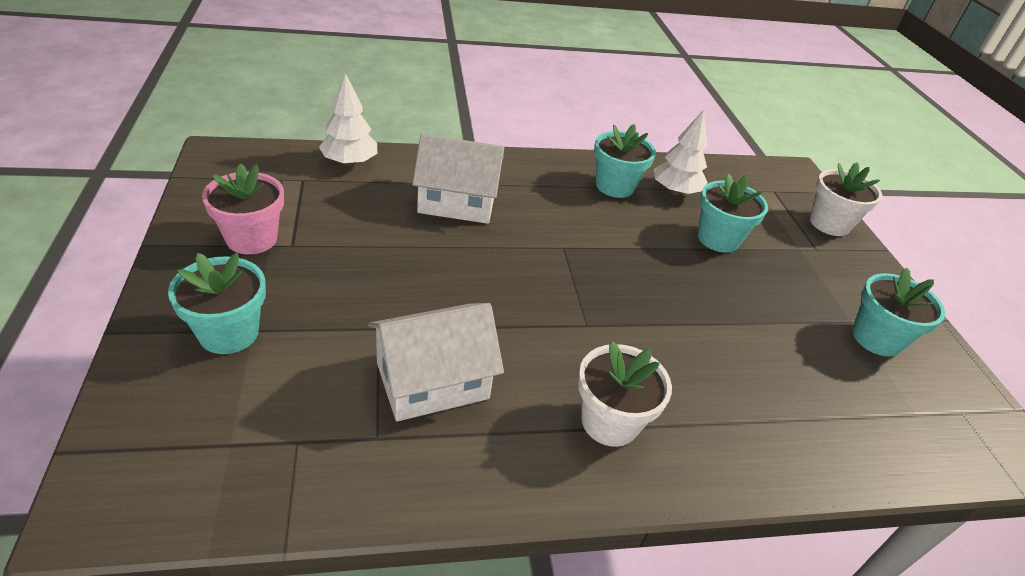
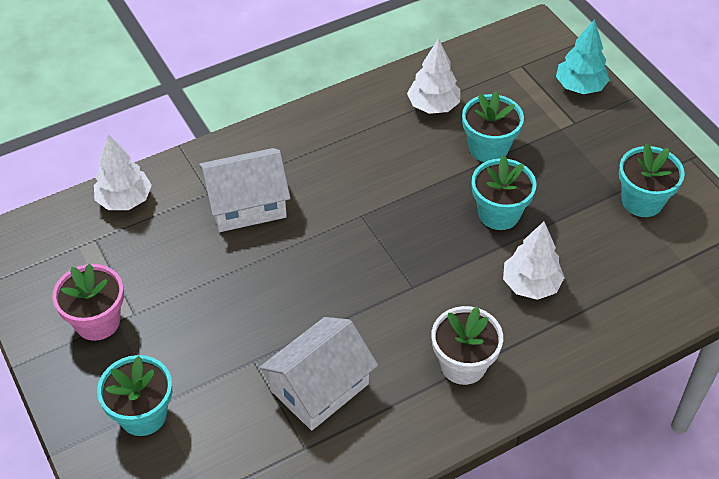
camera: 15 degrees left, 10 degrees up
turquoise flower pot [594,124,656,198] -> turquoise flower pot moved to [472,156,536,230]
white flower pot [810,162,882,236] -> turquoise tree [556,19,609,94]
none -> white tree [503,222,565,300]

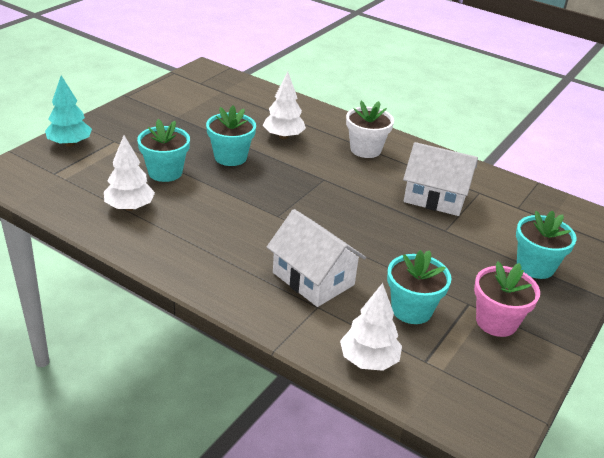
camera: 120 degrees left, 15 degrees down
turquoise flower pot [619,143,685,217] -> turquoise flower pot moved to [387,250,451,324]

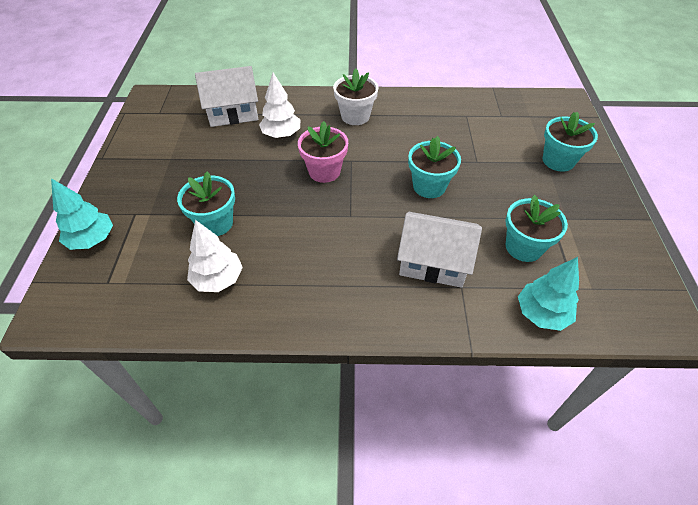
camera: 30 degrees left, 15 degrees up
turquoise flower pot [206,105,256,166] -> turquoise flower pot moved to [408,136,461,198]
white tree [340,283,402,371] -> turquoise tree [518,257,579,331]
white house [403,142,478,216] -> white house moved to [195,66,258,127]
pink flower pot [474,261,540,337] -> pink flower pot moved to [298,121,348,183]

